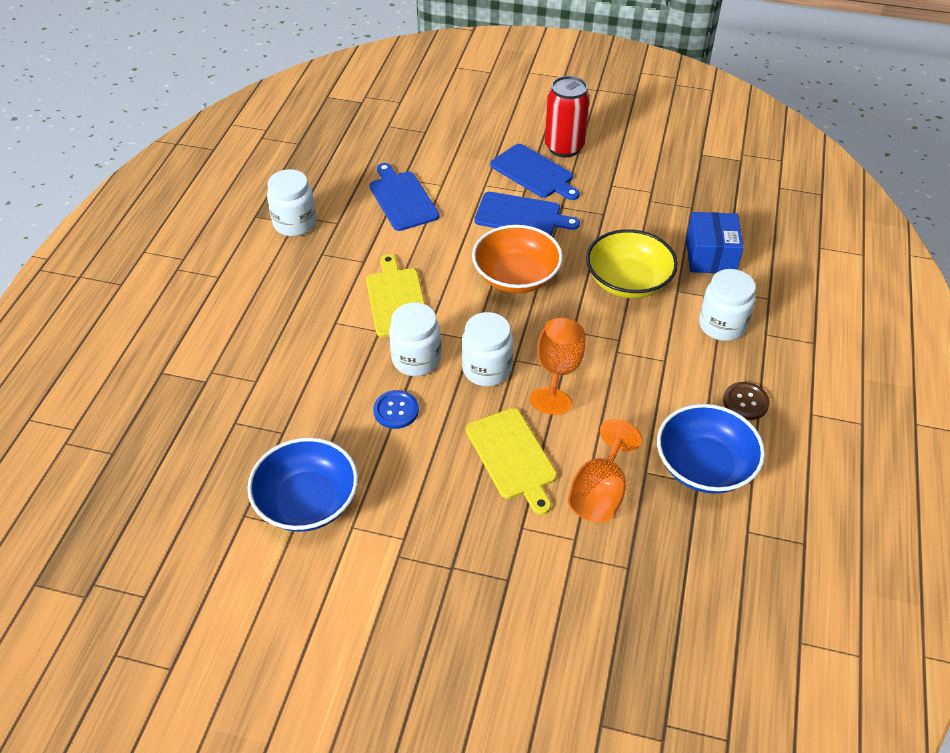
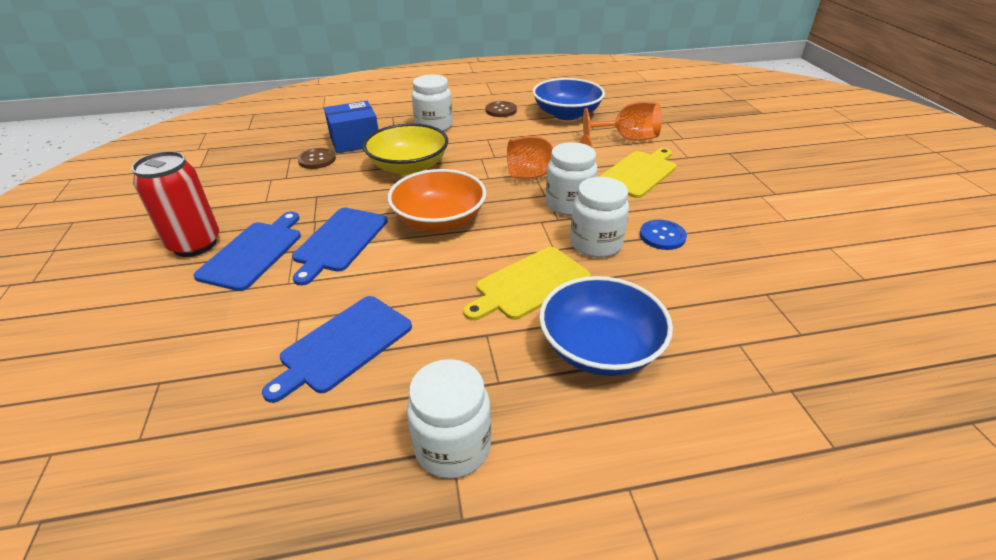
camera: 115 degrees left, 10 degrees down
blue bowl [247,437,358,532] -> blue bowl moved to [539,276,673,376]
blue cutting board [474,192,580,235] -> blue cutting board turned 150 degrees counterclockwise [292,208,388,286]
none -> brown button [297,148,336,169]

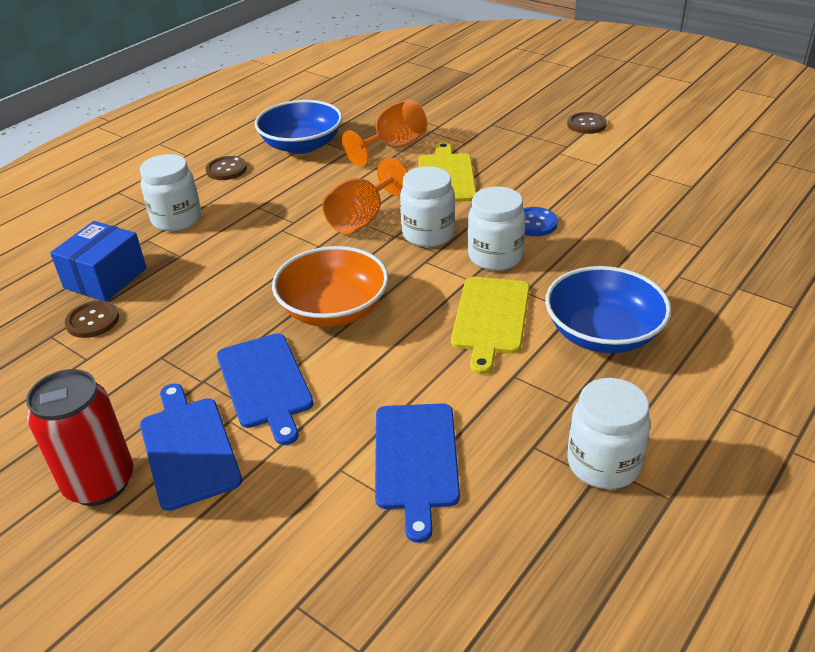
camera: 40 degrees left, 0 degrees up
yellow bowl [363,123,448,175] -> none
none -> brown button [567,112,607,134]

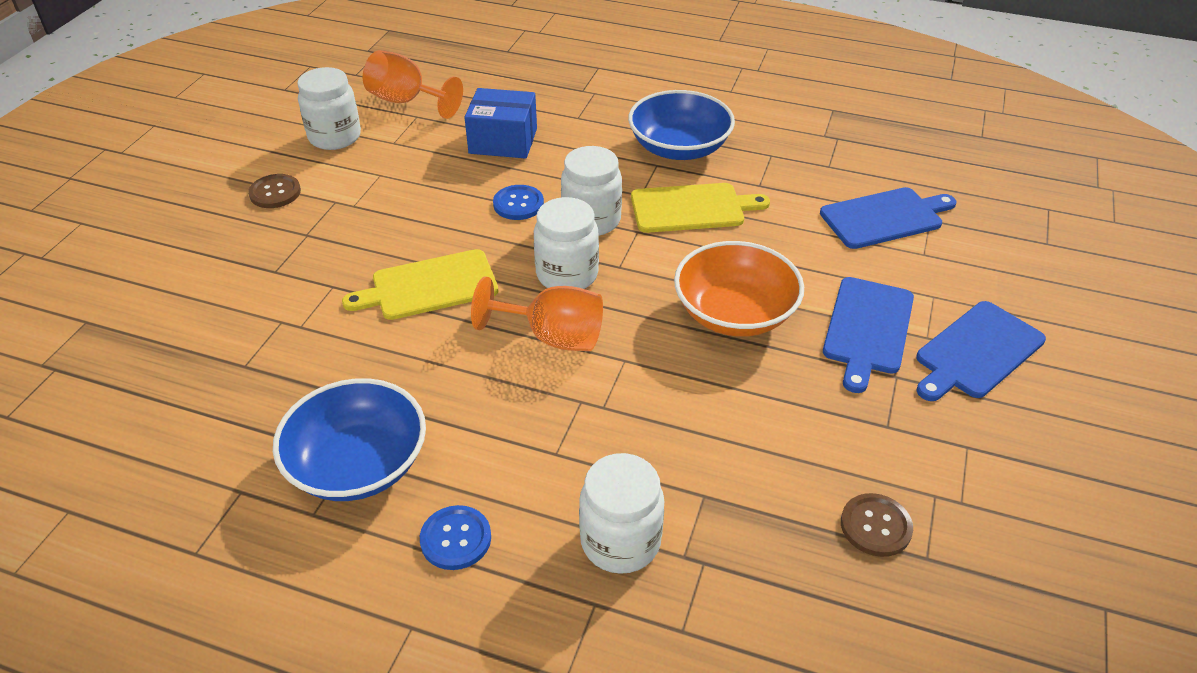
camera: 110 degrees left, 5 degrees up
red can [26,369,133,506] -> none
blue box [50,221,147,301] -> blue box moved to [464,88,537,159]
brown button [205,156,247,180] -> blue button [420,505,491,570]
blue cutting board [217,333,313,445] -> blue cutting board turned 150 degrees clockwise [823,277,914,393]
orange goblet [342,99,427,167] -> orange goblet moved to [363,50,463,119]
white jar [567,378,650,489] -> white jar moved to [297,67,361,150]

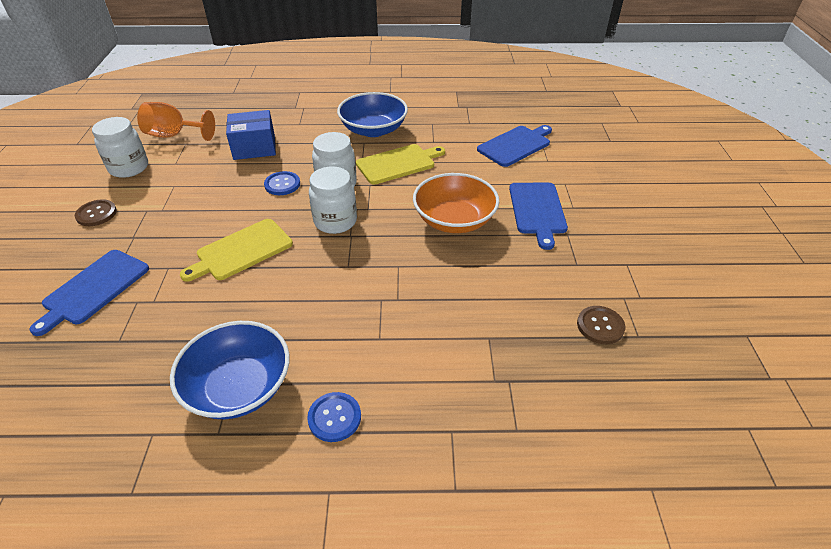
camera: 20 degrees left, 0 degrees up
orange goblet [471,277,603,351] -> none
white jar [579,453,664,574] -> none
blue cutting board [916,301,1046,401] -> blue cutting board moved to [30,250,149,336]

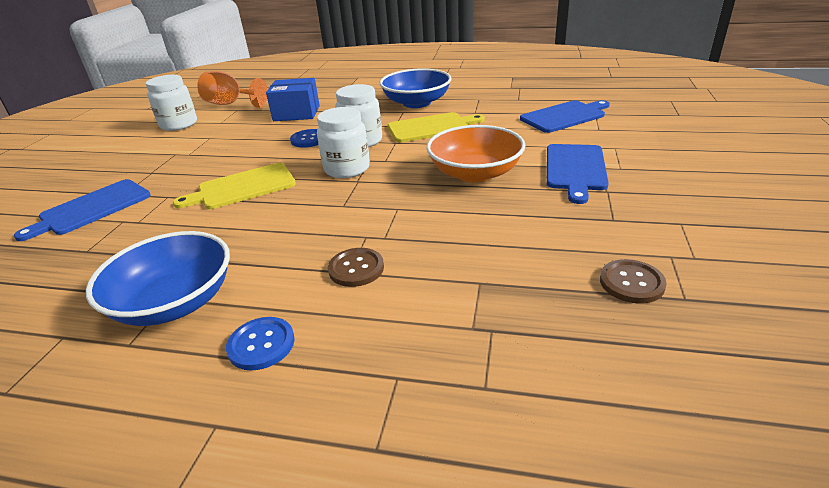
camera: 15 degrees right, 10 degrees down
brown button [75,199,117,226] -> brown button moved to [328,248,384,287]

